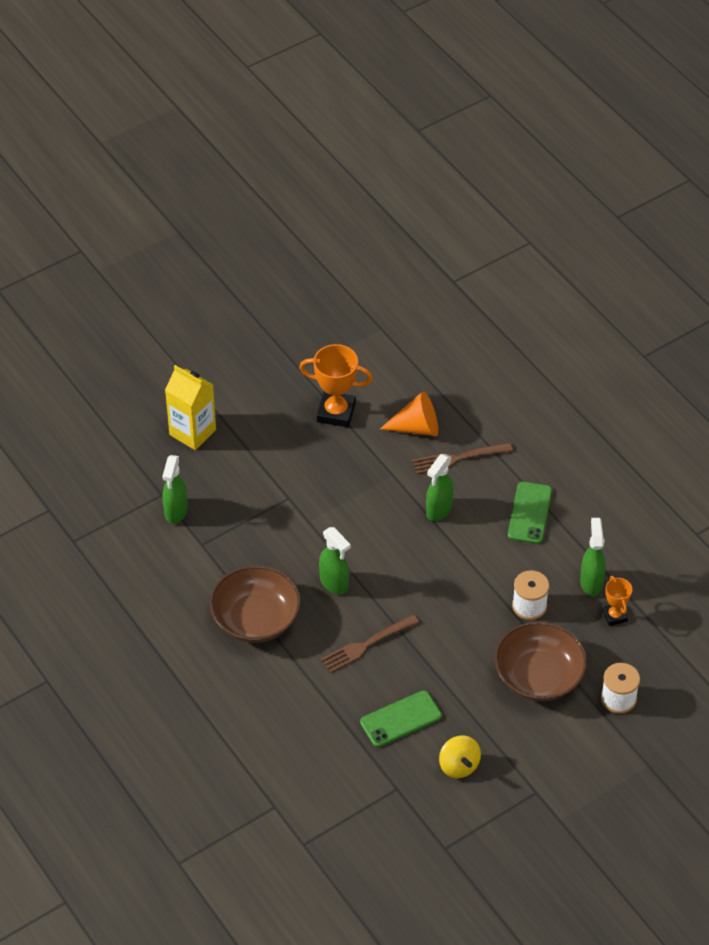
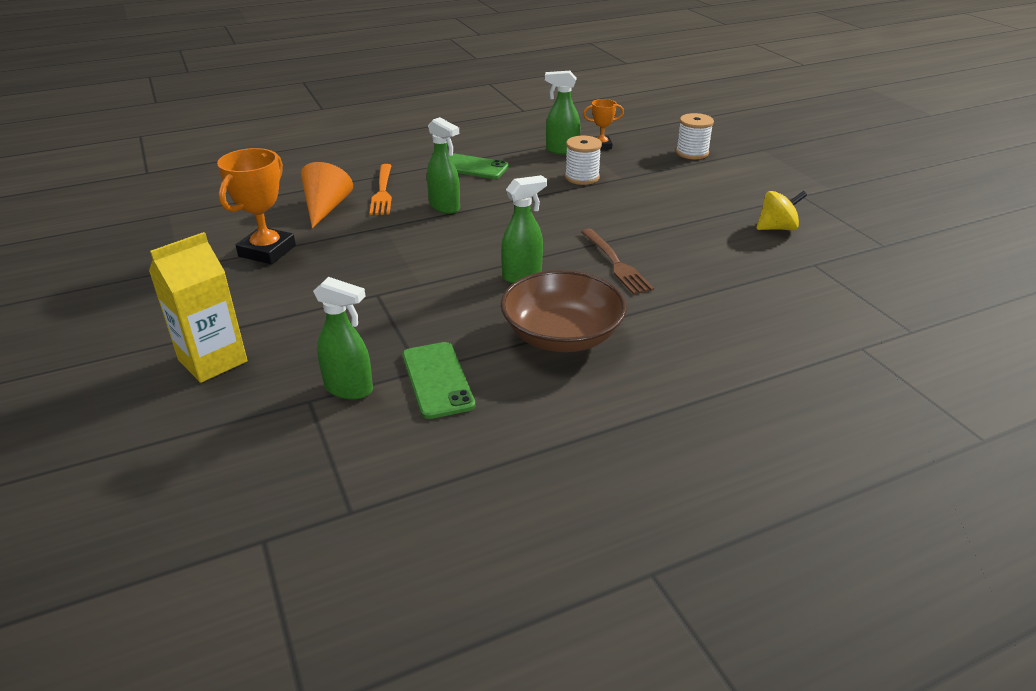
camera: 80 degrees left, 15 degrees down
green phone [360,690,442,747] -> green phone moved to [402,342,475,419]
brown fork [412,443,513,474] -> orange fork [369,164,392,215]
brown bowl [494,622,587,701] -> none

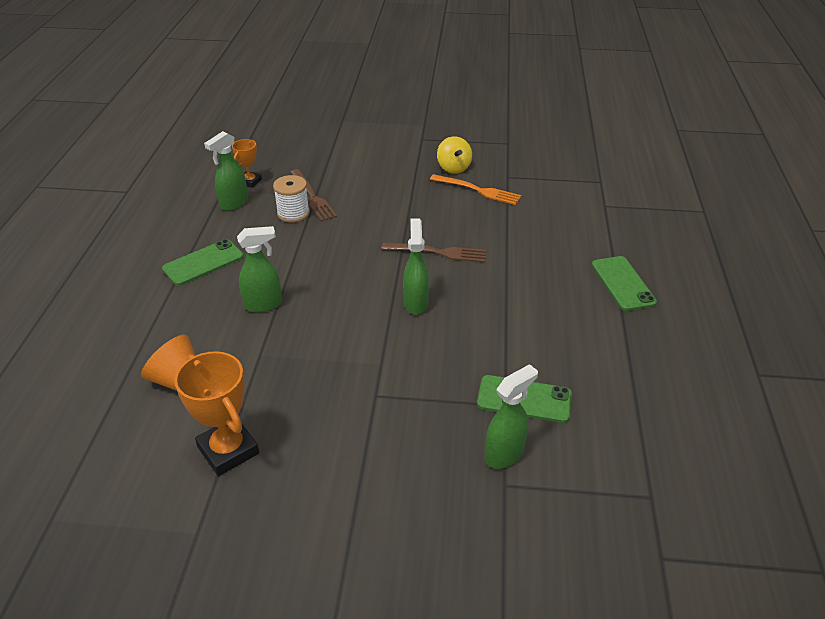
camera: 60 degrees left, 5 degrees up
yellow carton [149,232,248,383] -> none
orange fork [369,164,392,215] -> orange fork moved to [430,174,521,205]
brown bowl [501,270,627,352] -> none
white spool [676,113,714,159] -> none
yellow spinning top [757,191,807,230] -> yellow spinning top turned 150 degrees clockwise [437,137,472,173]
none -> brown fork [290,169,337,221]
none -> green phone [592,256,657,311]

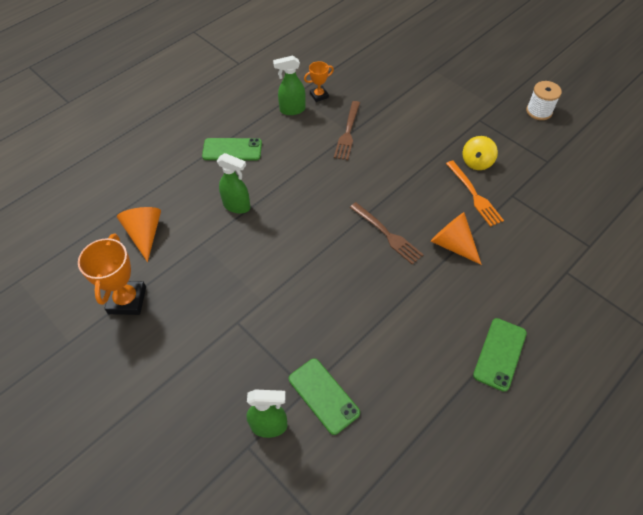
camera: 40 degrees right, 15 degrees up
white spool [273,175,310,223] -> white spool moved to [526,81,562,120]
green spray bottle [403,219,429,315] -> none
none -> orange cone [431,212,482,265]

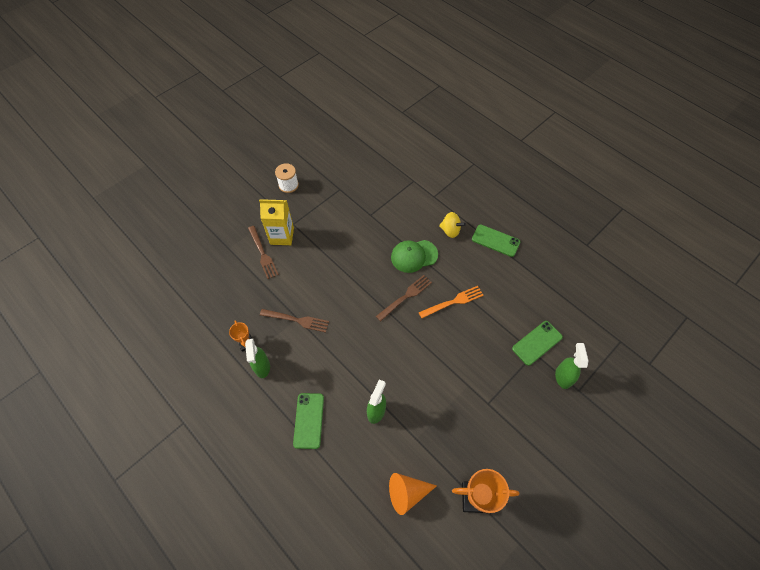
camera: 90 degrees left, 5 degrees up
orange cone [431,212,482,265] -> green cap [391,240,438,273]
orange fork [446,160,504,227] -> orange fork moved to [419,286,484,318]
yellow spinning top [463,136,498,170] -> yellow spinning top moved to [439,212,466,238]
none -> brown fork [248,226,279,279]
none -> yellow carton [259,199,294,245]

